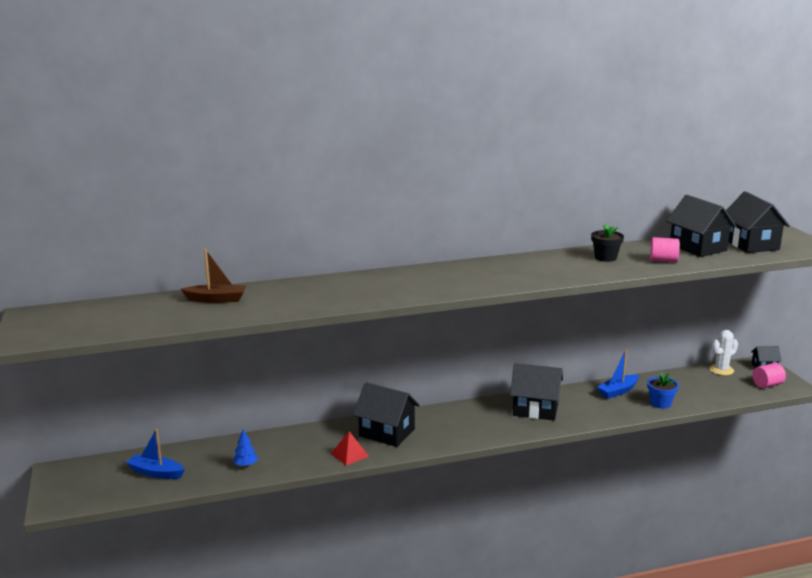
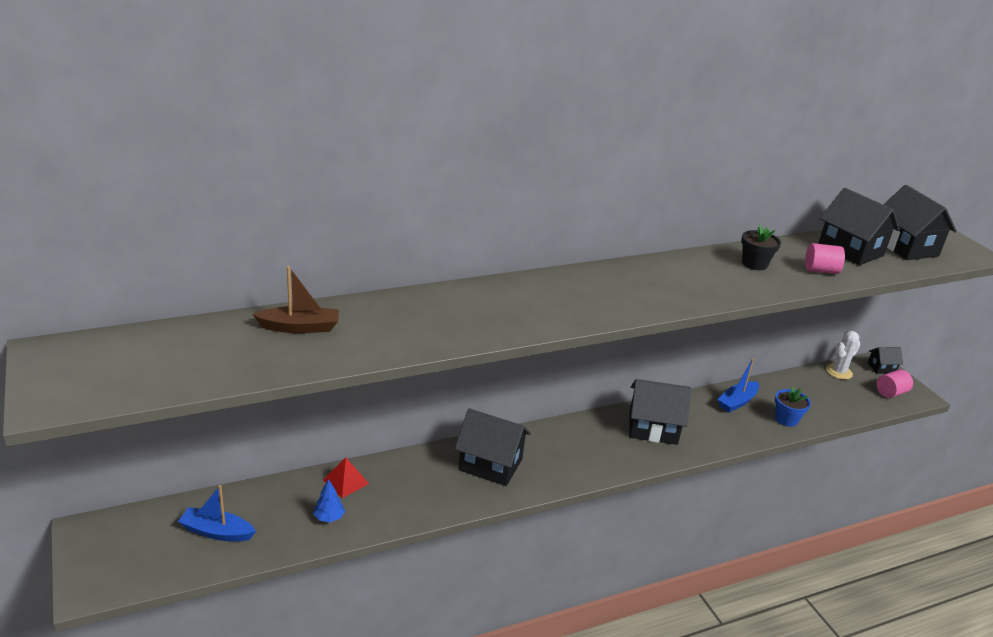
camera: 10 degrees left, 10 degrees up
red pyramid [331,431,369,465] -> red pyramid moved to [323,457,369,498]

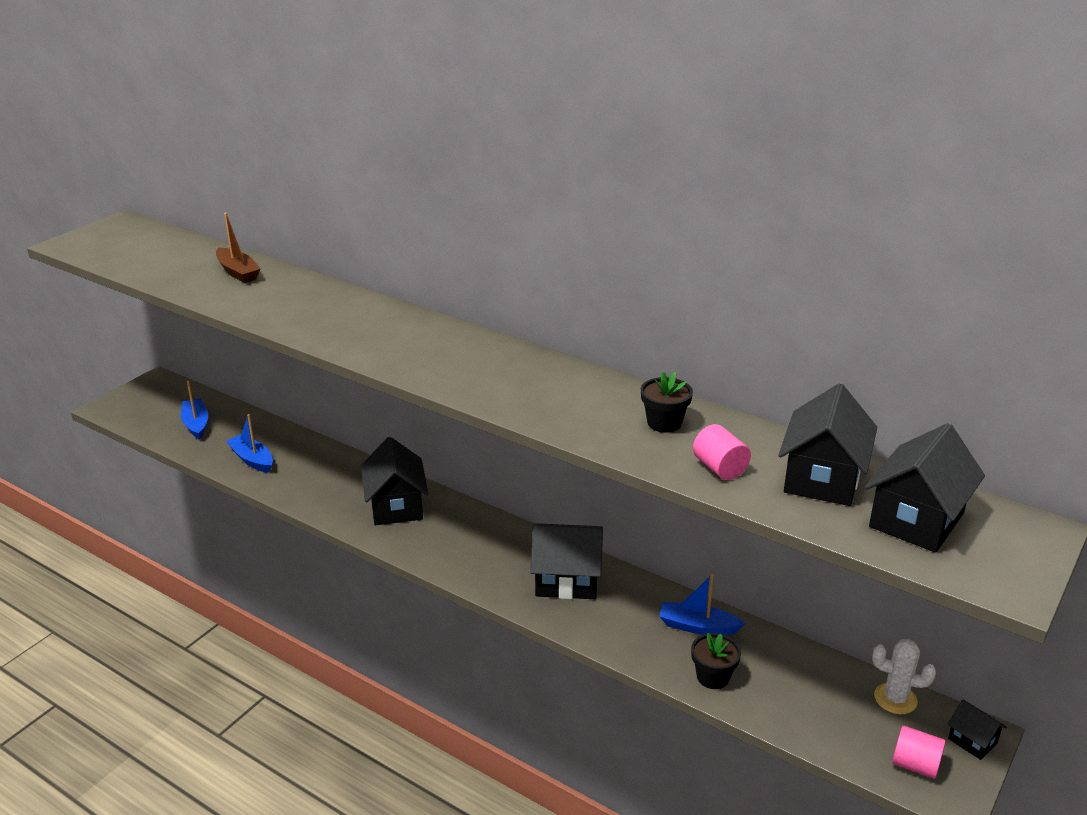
camera: 60 degrees right, 0 degrees up
blue tree [313,479,345,522] -> blue boat [226,414,273,473]
red pyramid [323,457,369,498] -> none
black house [629,379,691,445] -> black house turned 60 degrees counterclockwise [530,523,603,599]
blue flower pot [775,387,811,427] -> black flower pot [691,633,741,689]

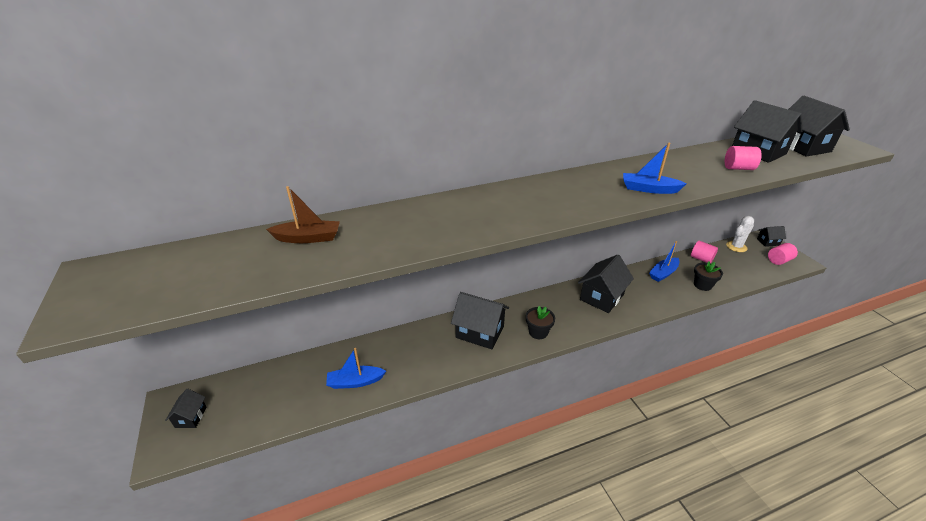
camera: 55 degrees left, 5 degrees up
blue boat [181,381,208,440] -> blue boat moved to [623,143,687,194]
black flower pot [641,372,693,433] -> black flower pot moved to [526,306,555,339]
none -> black house [165,389,207,428]
none -> pink cylinder [691,241,718,263]

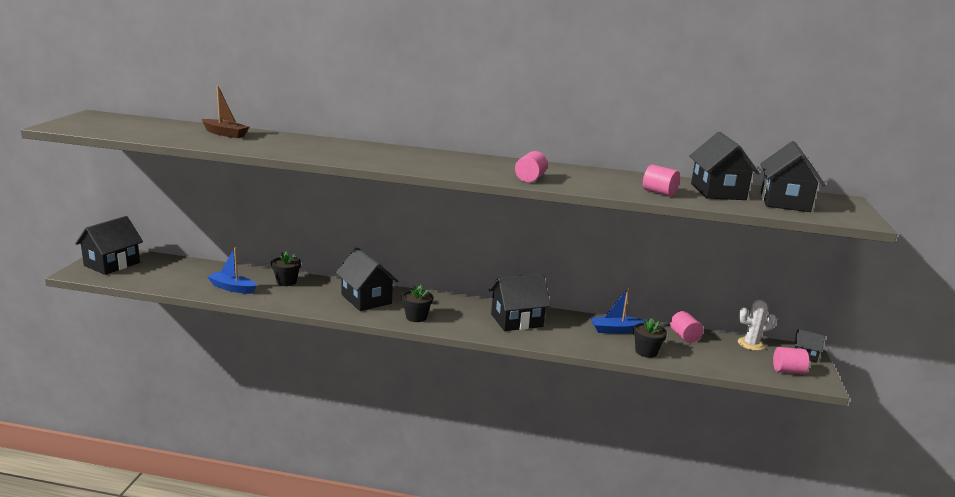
camera: 30 degrees right, 15 degrees down
black house [165,389,207,428] -> black house [75,216,143,275], size x1.94
blue boat [623,143,687,194] -> pink cylinder [515,151,548,182]
none -> black flower pot [271,251,301,286]

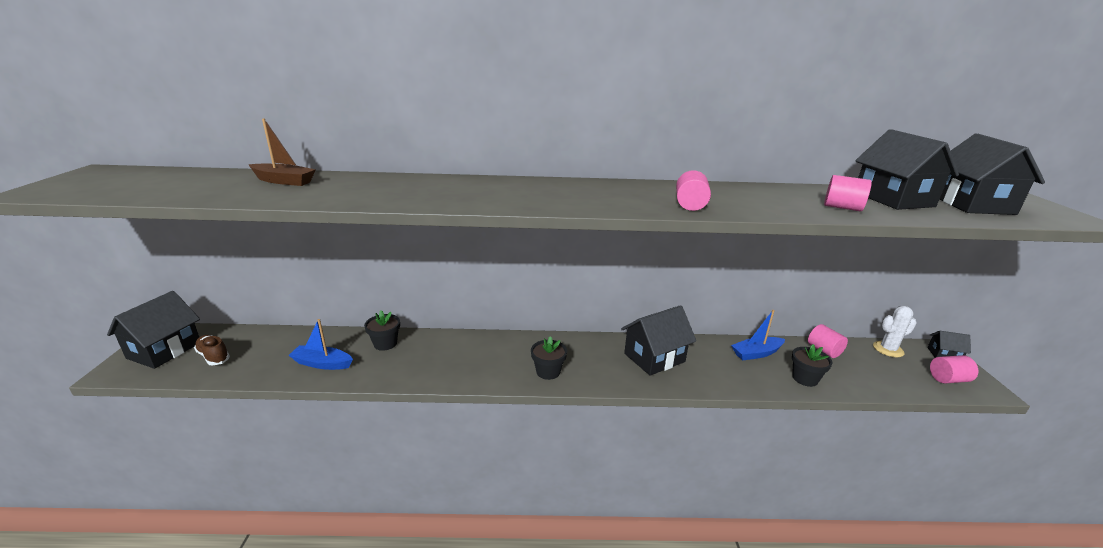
camera: 10 degrees left, 5 degrees up
black house [336,247,398,311] -> none
none -> brown shoe [194,335,230,365]

